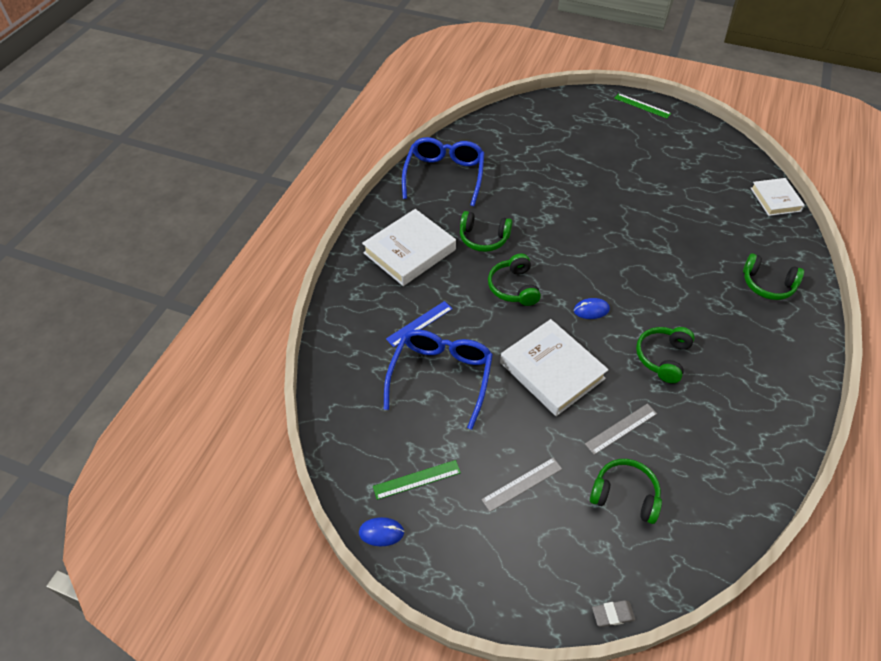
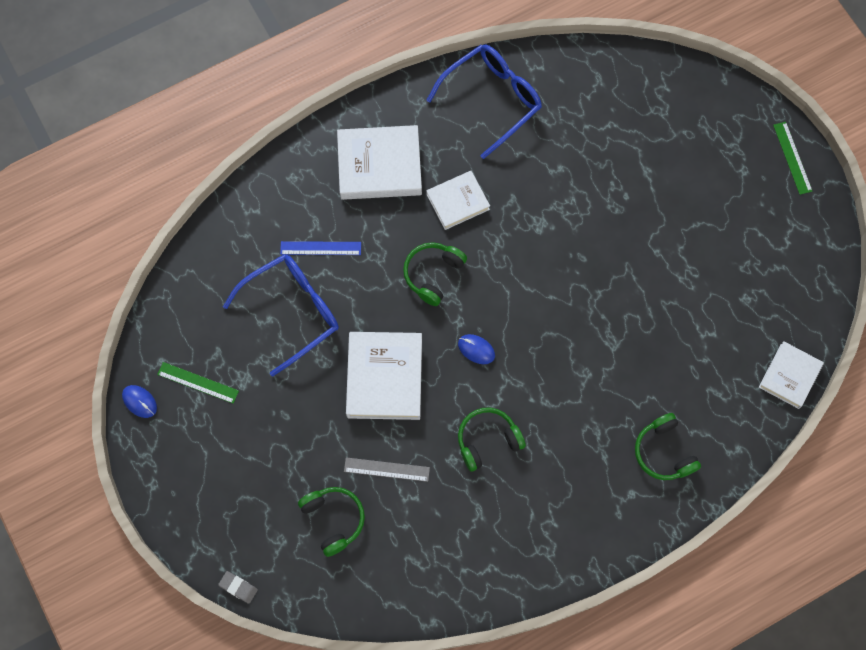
camera: 40 degrees right, 20 degrees up
green headphones [460,211,512,252] -> white book [426,171,490,230]
grey ruler [481,458,562,512] -> none

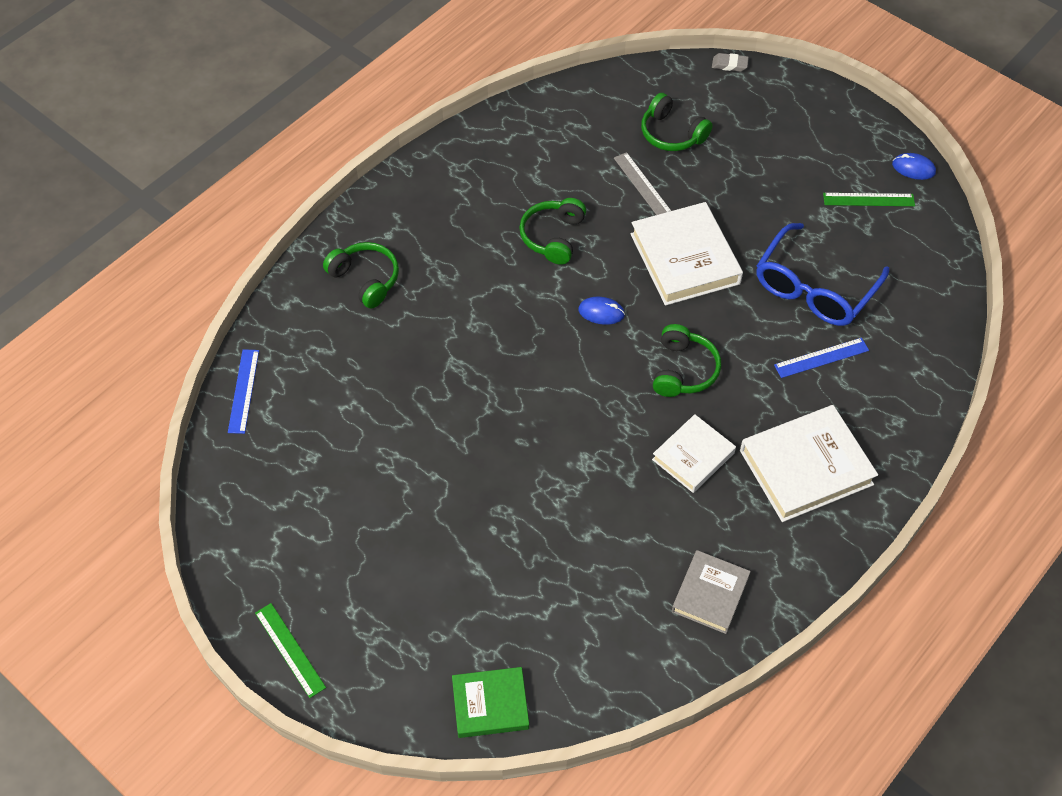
camera: 160 degrees right, 15 degrees down
grey ruler [344,458,430,482] -> grey ruler turned 75 degrees clockwise [614,152,671,215]
blue glasses [426,44,542,159] -> grey book [672,550,751,634]
green headphones [458,408,526,472] -> green headphones turned 150 degrees clockwise [519,198,586,265]
white book [759,341,824,409] -> blue ruler [228,349,259,434]
none -> green book [452,667,529,738]

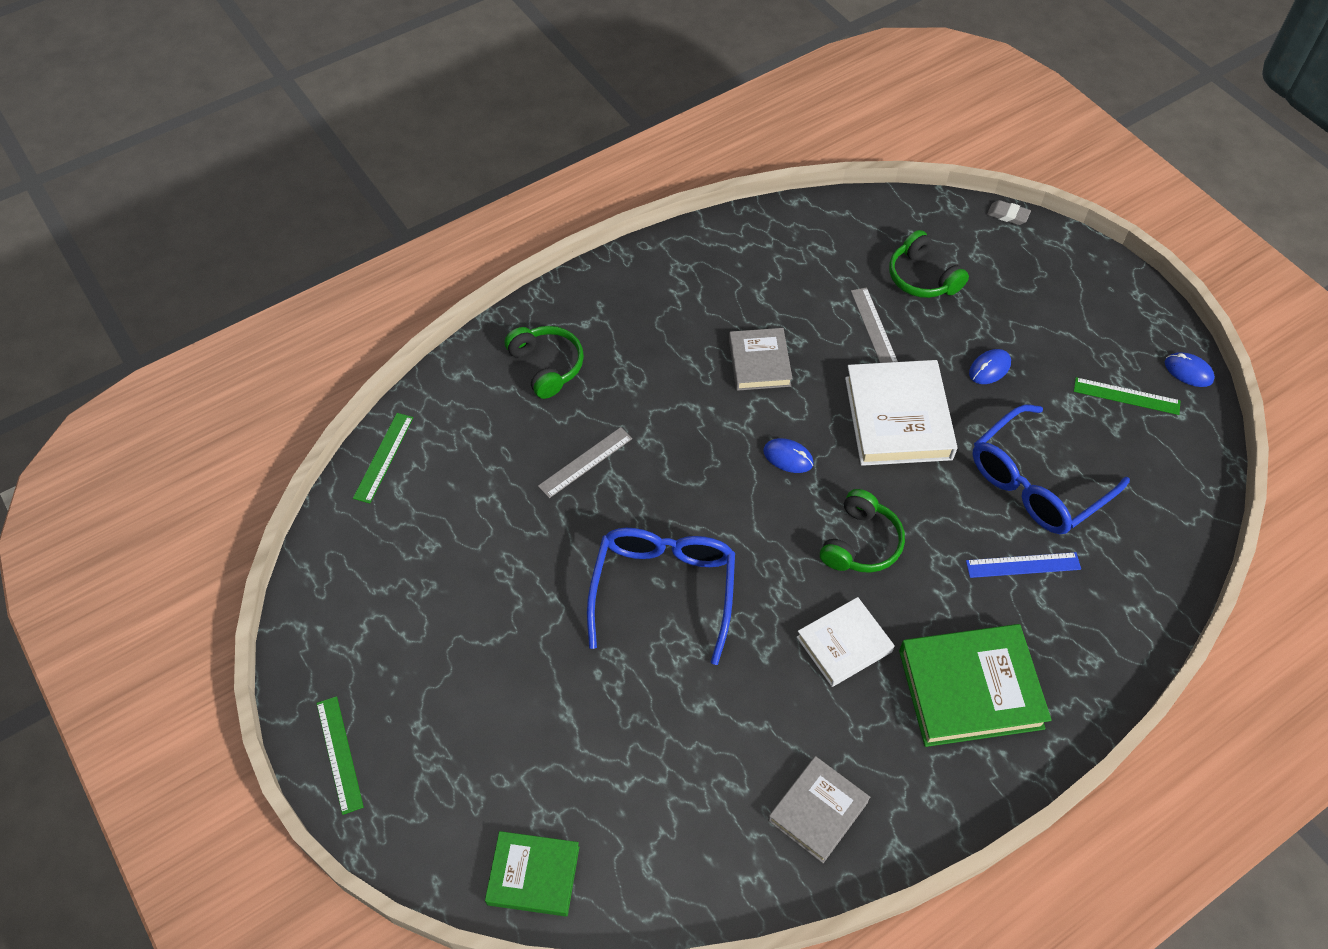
camera: 15 degrees right, 0 degrees up
blue ruler [228,349,259,434] -> green ruler [353,413,413,503]
green headphones [519,198,586,265] -> grey book [729,328,793,391]
white book [740,405,878,522] -> green book [899,624,1051,747]
none -> grey ruler [538,427,632,498]
none -> blue glasses [587,528,735,665]
none -> blue mouse [969,349,1011,384]

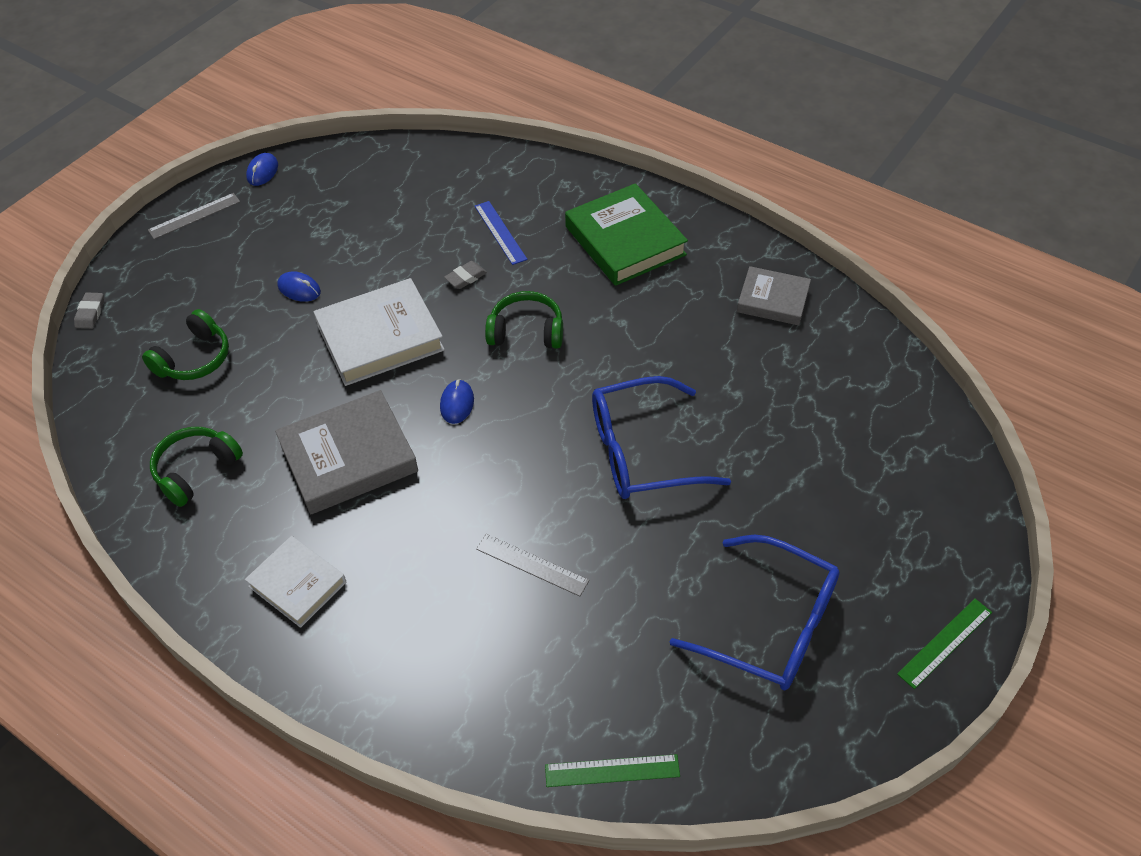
camera: 110 degrees left, 5 degrees down
green book [485,831,579,917] -> none
green headphones [505,326,584,399] -> green headphones moved to [150,427,243,507]
grey book [729,328,793,391] -> grey book [275,390,418,515], size x1.62
white book [797,597,895,687] -> white book moved to [245,536,346,628]
grey ruler [851,287,898,363] -> grey ruler moved to [148,193,240,239]
blue glasses [972,405,1130,534] -> blue glasses moved to [670,535,840,690]
green ruler [1074,377,1181,415] -> none
none -> grey eraser [444,261,487,289]

